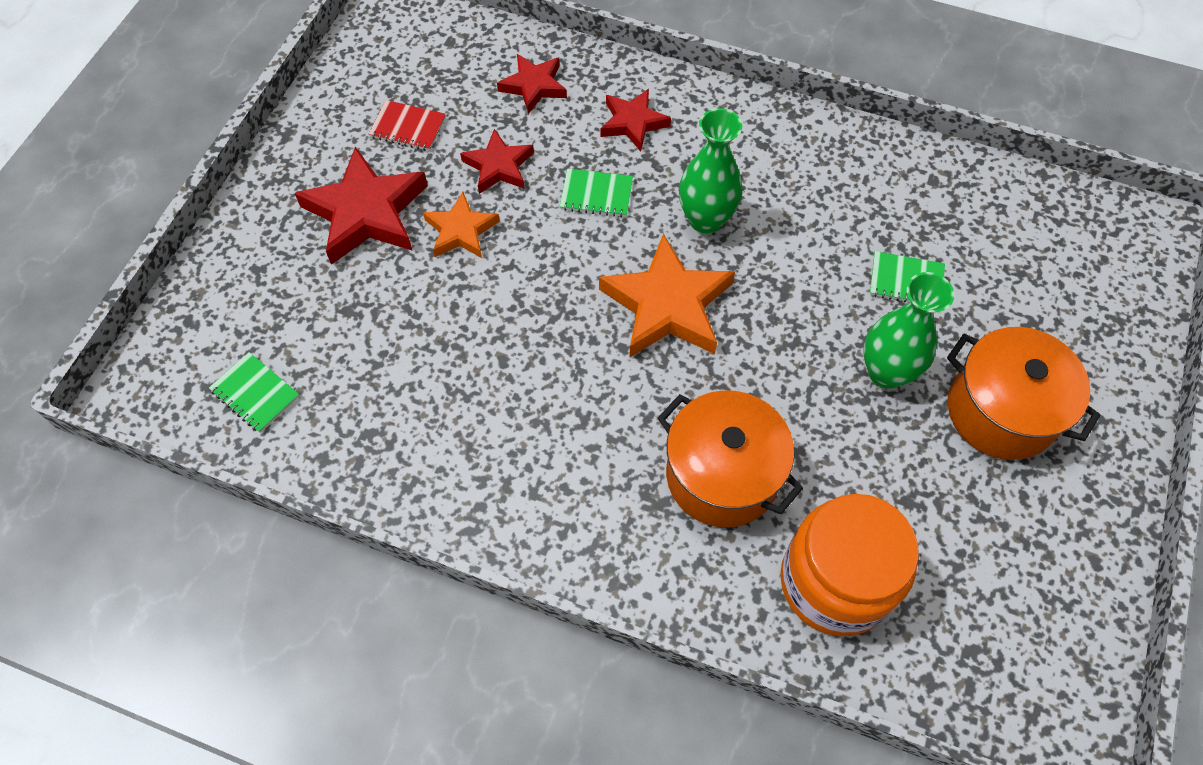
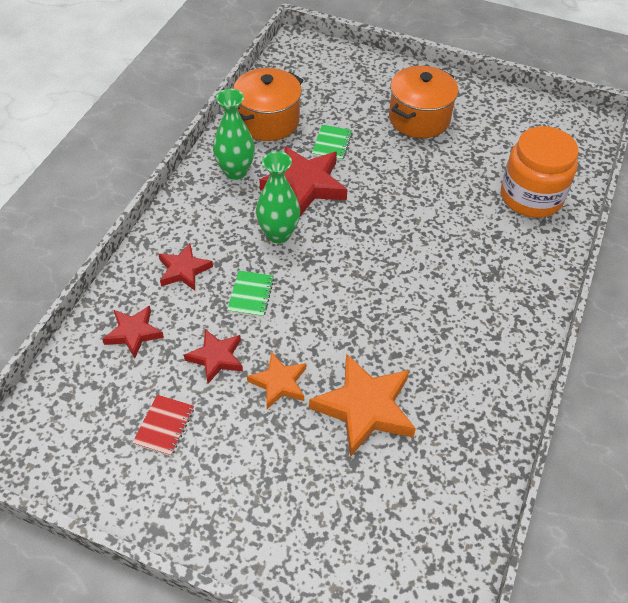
camera: 90 degrees left, 10 degrees down
green notebook [209,352,300,433] -> none
red star [294,147,428,265] -> red star moved to [259,146,348,216]
orange star [599,234,735,358] -> orange star moved to [309,353,416,457]
orange pot [658,390,803,527] -> orange pot moved to [233,68,303,141]
green vase [863,272,954,389] -> green vase moved to [213,89,255,180]

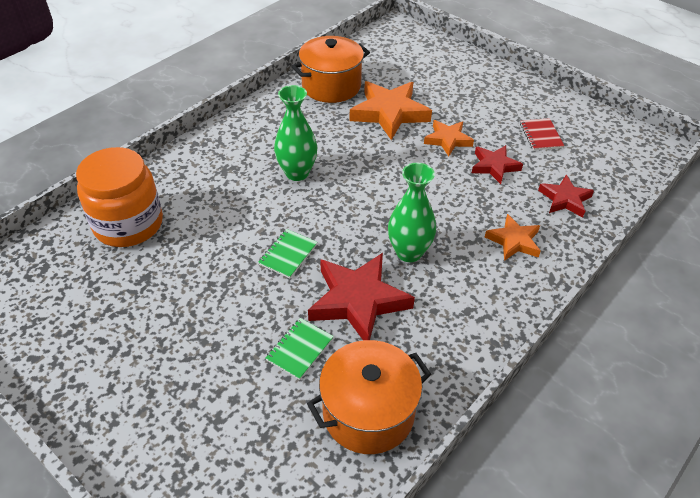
camera: 160 degrees left, 5 degrees down
red notebook [132,395,194,456] -> red notebook turned 45 degrees counterclockwise [520,118,564,150]
red star [158,243,213,291] -> orange star [485,214,541,261]
green vase [213,89,255,180] -> green vase moved to [274,85,317,181]
green notebook [227,270,274,317] -> green notebook moved to [258,229,317,278]
orange pot [389,66,459,138] -> orange pot moved to [292,36,370,103]

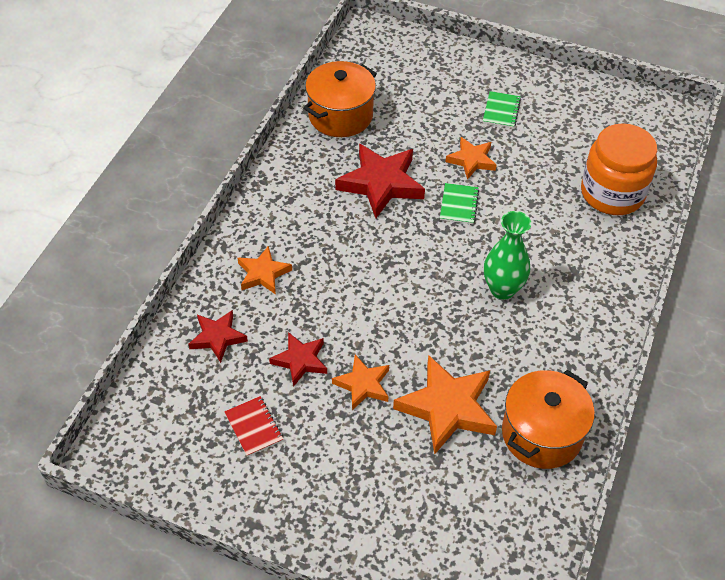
camera: 160 degrees right, 5 degrees up
green notebook [266,318,334,380] -> green notebook moved to [483,91,521,128]
green vase [388,163,436,262] -> none
none -> orange star [446,137,497,180]

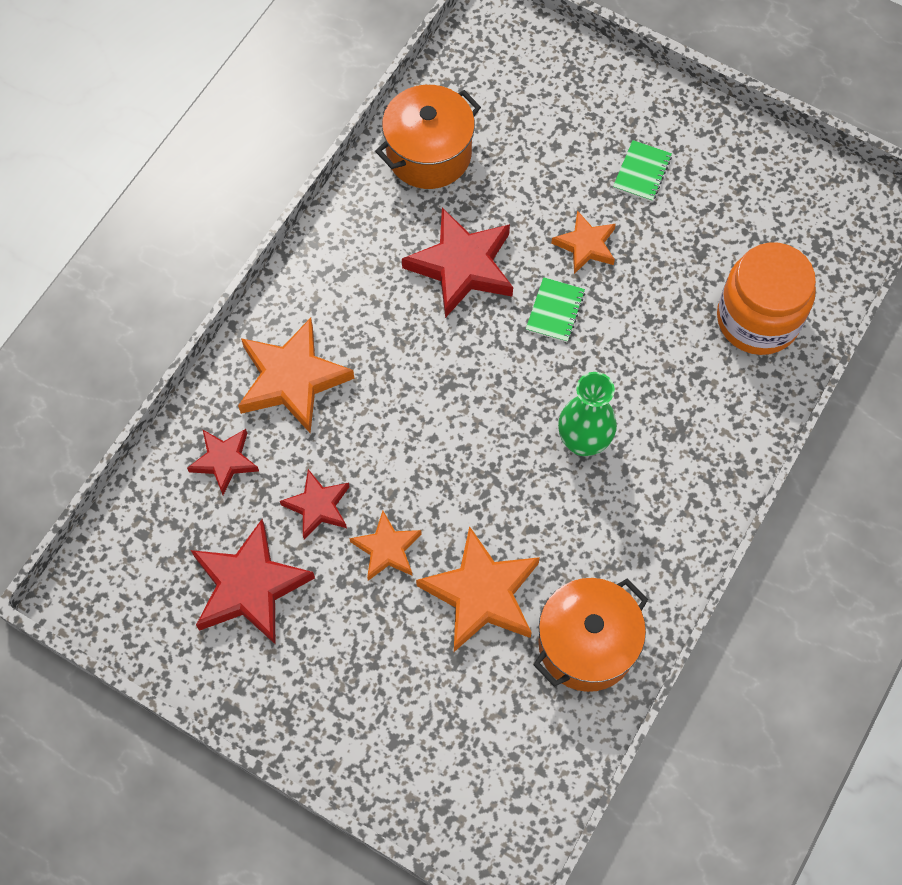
camera: 10 degrees right, 15 degrees up
red notebook [224,396,283,457] -> red star [191,519,315,644]
orange star [238,246,292,295] -> orange star [238,318,354,433], size x1.72

